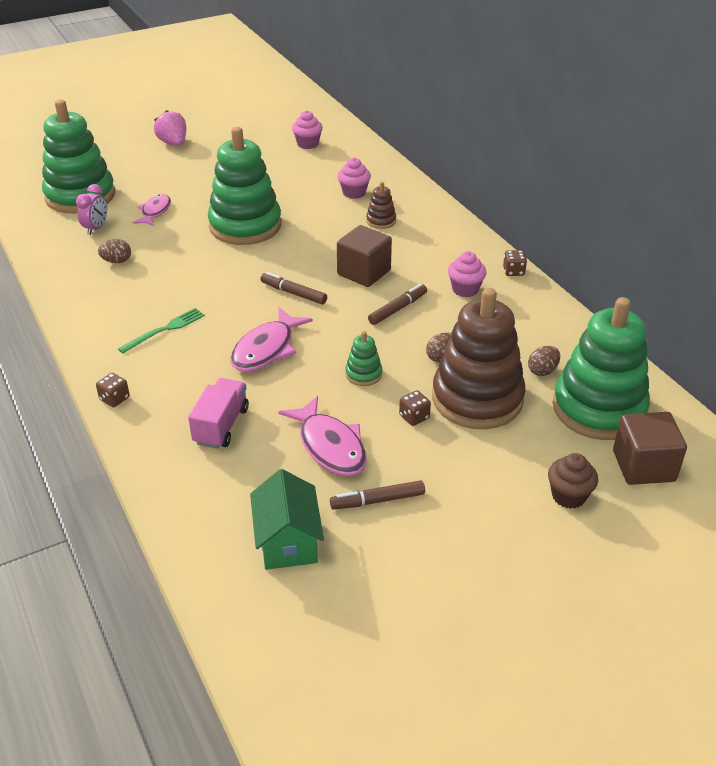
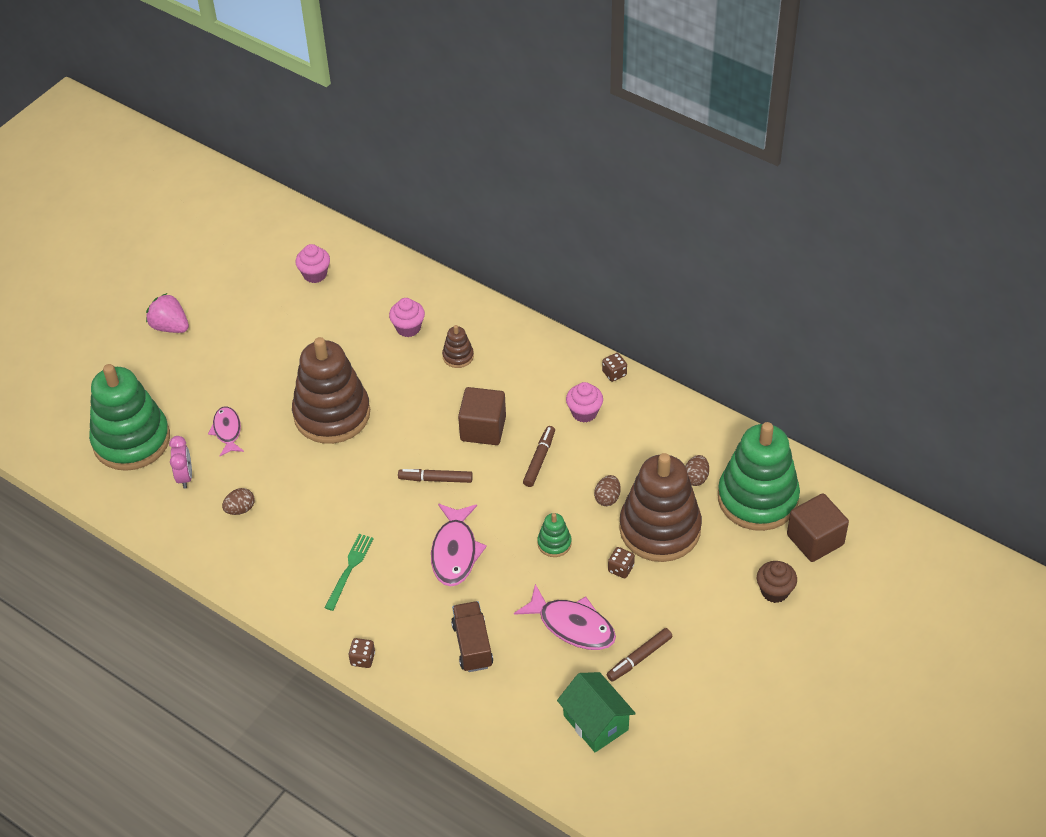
camera: 25 degrees left, 10 degrees up
pink truck [188,378,249,449] -> brown truck [451,601,493,672]
green stacking toy [208,127,282,245] -> brown stacking toy [292,337,370,444]

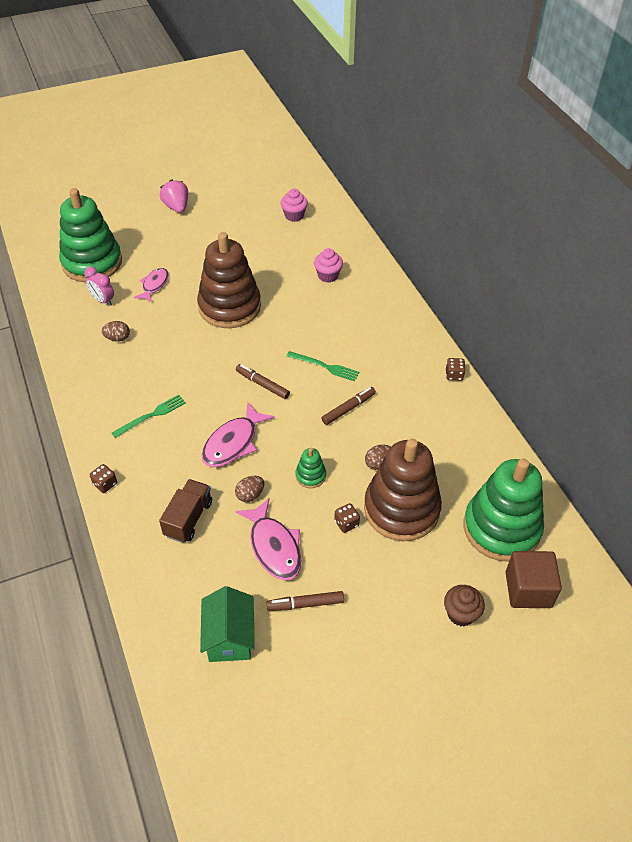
camera: 30 degrees right, 0 degrees up
pink clock [169,436,192,489] -> pink clock turned 105 degrees clockwise [84,267,114,306]
brown stacking toy [442,325,474,368] -> none
brown cube [458,387,506,445] -> green fork [287,351,359,381]
pink cupcake [566,382,603,423] -> none
brown egg [685,455,709,486] -> brown egg moved to [235,476,264,502]

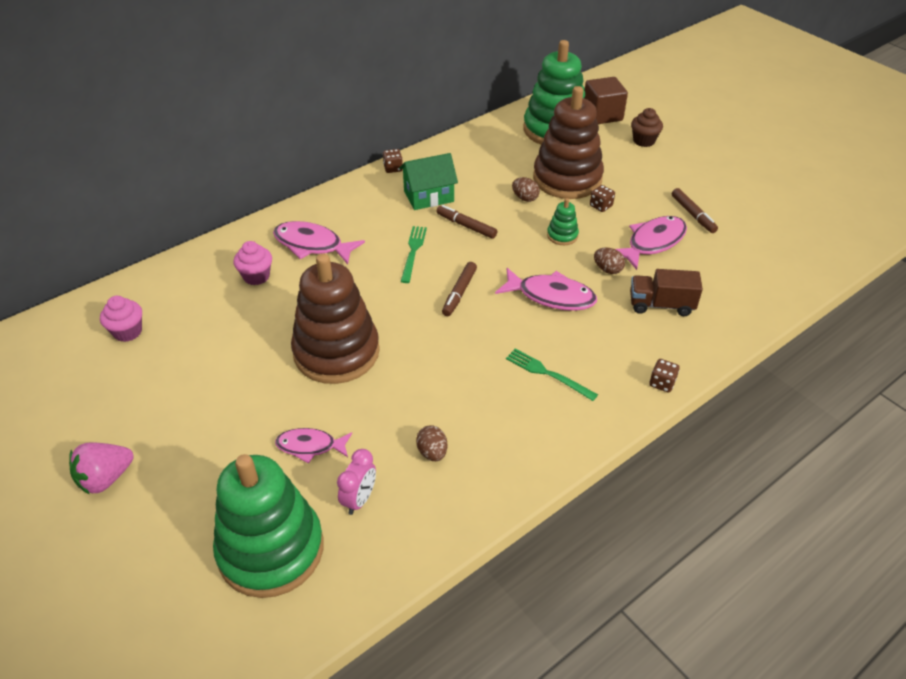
camera: 105 degrees left, 5 degrees down
green house [200,586,255,662] -> green house moved to [399,153,458,210]
none -> pink fish [273,221,365,264]

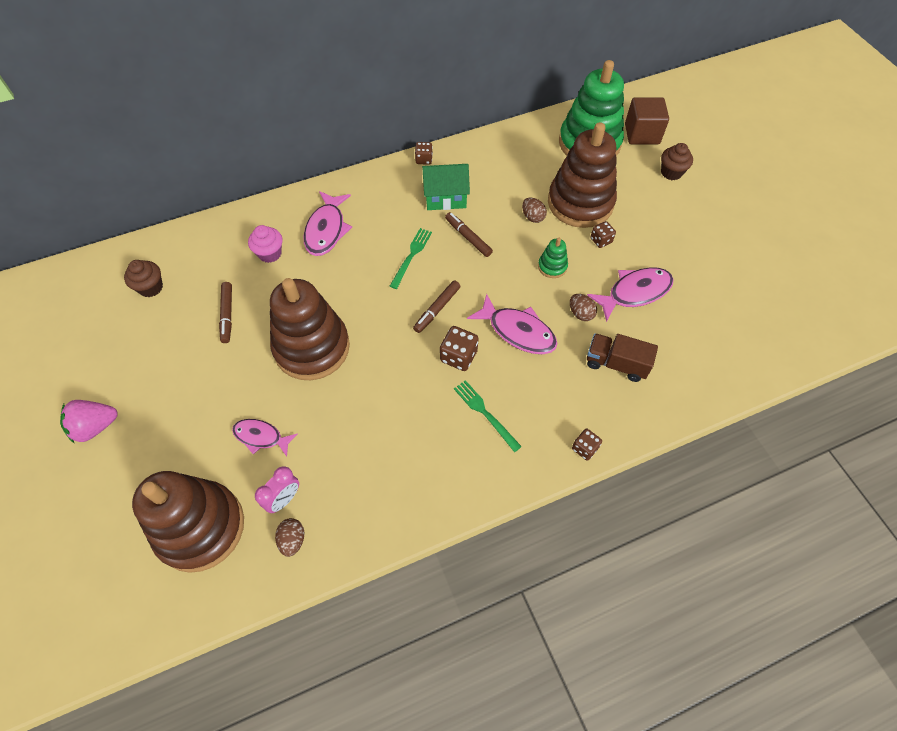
camera: 15 degrees right, 15 degrees up
pink cupcake [100,296,142,342] -> brown cupcake [124,260,163,297]
green stacking toy [213,454,324,598] -> brown stacking toy [132,471,244,573]
pink fish [273,221,365,264] -> pink fish turned 120 degrees counterclockwise [304,191,352,256]
brown egg [416,425,447,461] -> brown egg moved to [275,518,305,557]
brown marker [672,188,718,233] -> brown marker moved to [219,282,232,343]
none -> brown dice [440,326,479,371]

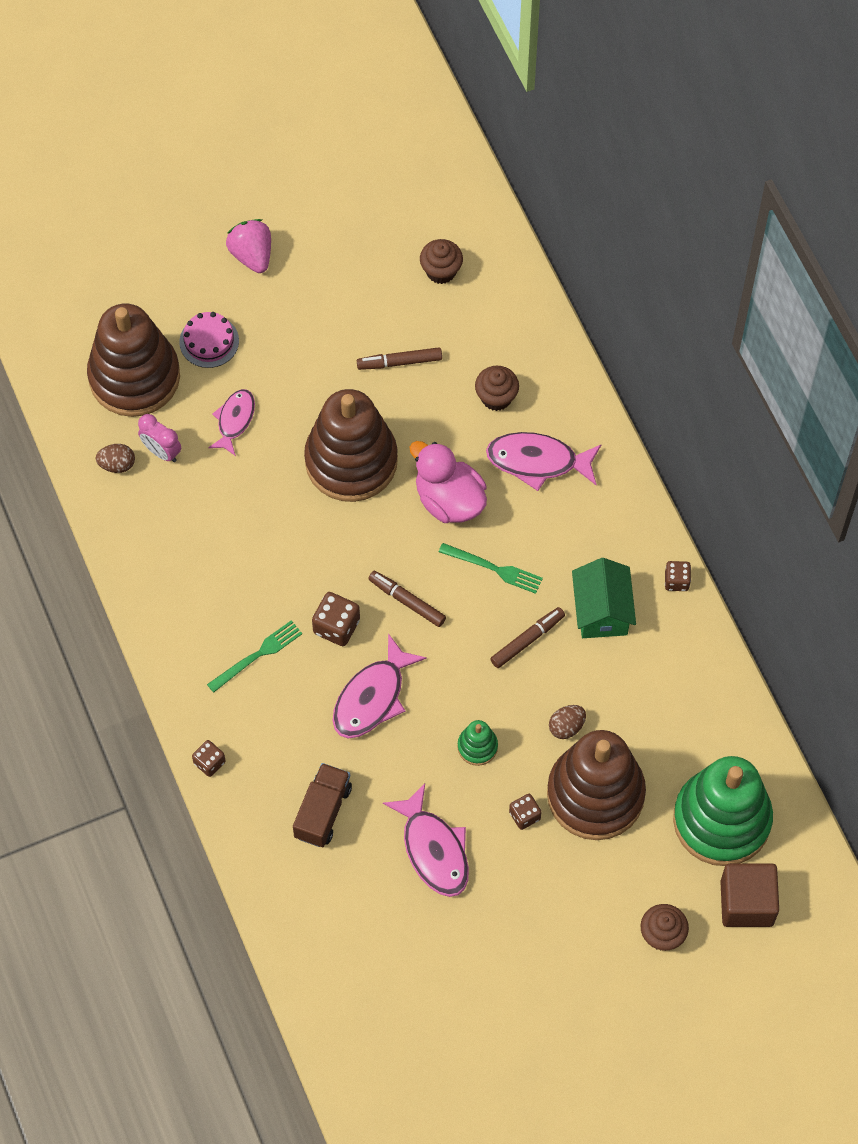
camera: 90 degrees right, 5 degrees up
pink cupcake [248,225,282,263] -> brown cupcake [475,366,519,411]
brown egg [570,294,597,321] -> none
none -> pink cake [179,312,239,368]
none -> pink duck [409,441,487,523]

